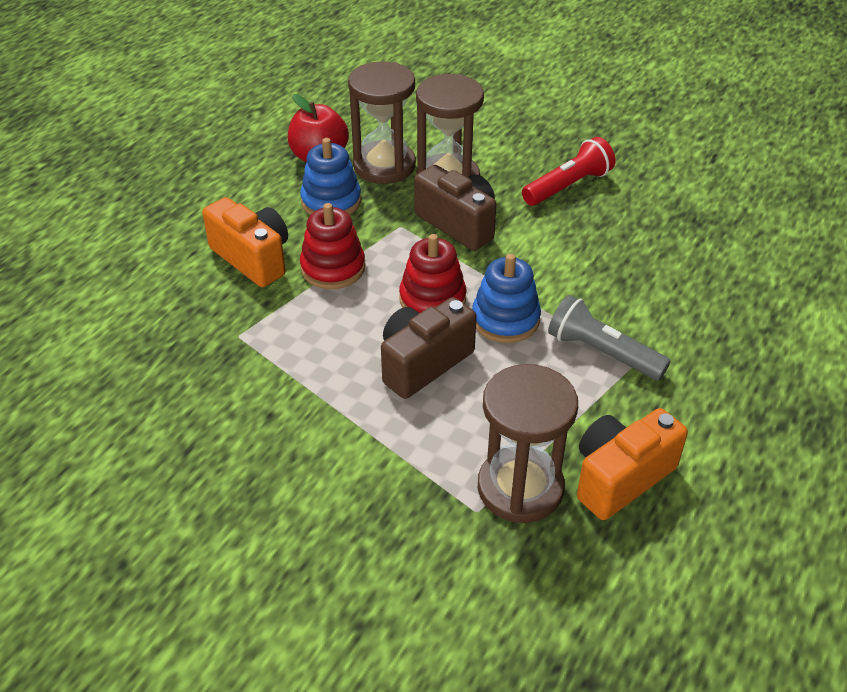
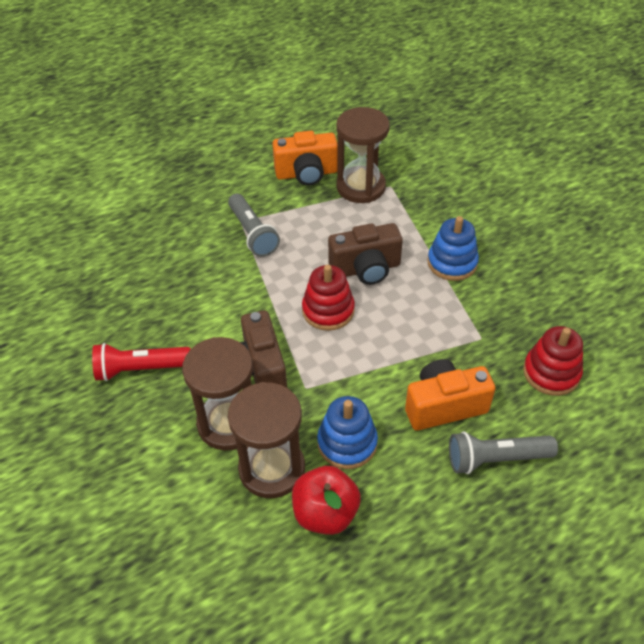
camera: 150 degrees left, 5 degrees up
orange camera [202,197,288,287] -> orange camera turned 90 degrees clockwise [405,359,495,431]
red stacking toy [300,203,365,289] -> red stacking toy moved to [523,326,583,396]
blue stacking toy [472,254,541,343] -> blue stacking toy moved to [428,216,479,281]
none -> grey flashlight [449,431,558,474]

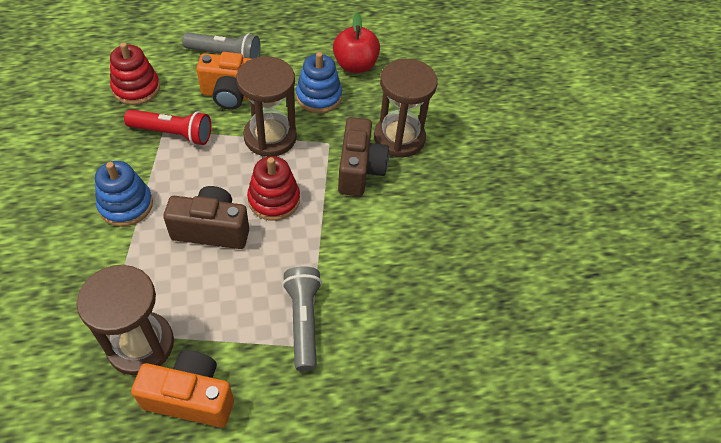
camera: 165 degrees left, 5 degrees up
red flashlight [92,343,191,381] -> red flashlight moved to [124,109,211,145]
brown hourglass [228,382,305,498] -> brown hourglass moved to [236,56,297,157]

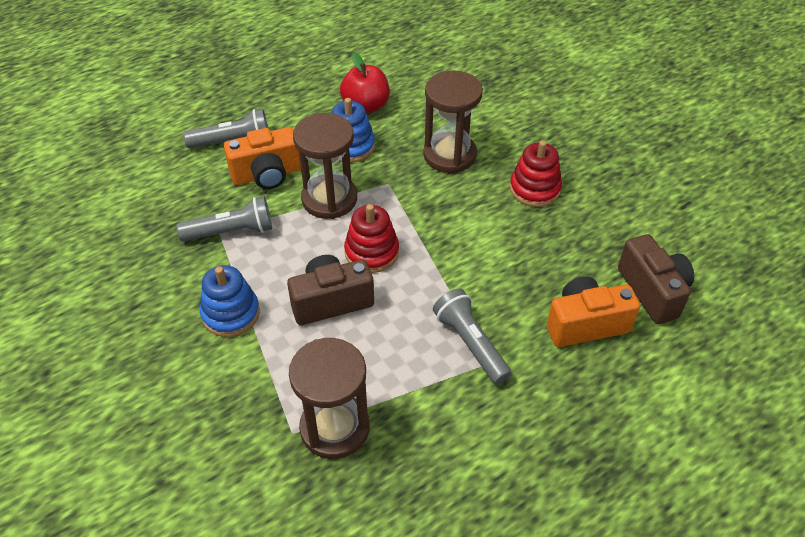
camera: 20 degrees left, 5 degrees down
red stacking toy [110,42,160,105] -> red stacking toy moved to [510,140,562,207]
red flashlight [124,109,211,145] -> grey flashlight [176,197,272,242]
orange camera [131,350,234,427] -> orange camera moved to [547,277,640,347]
brown camera [338,117,389,196] -> brown camera moved to [618,234,694,324]

